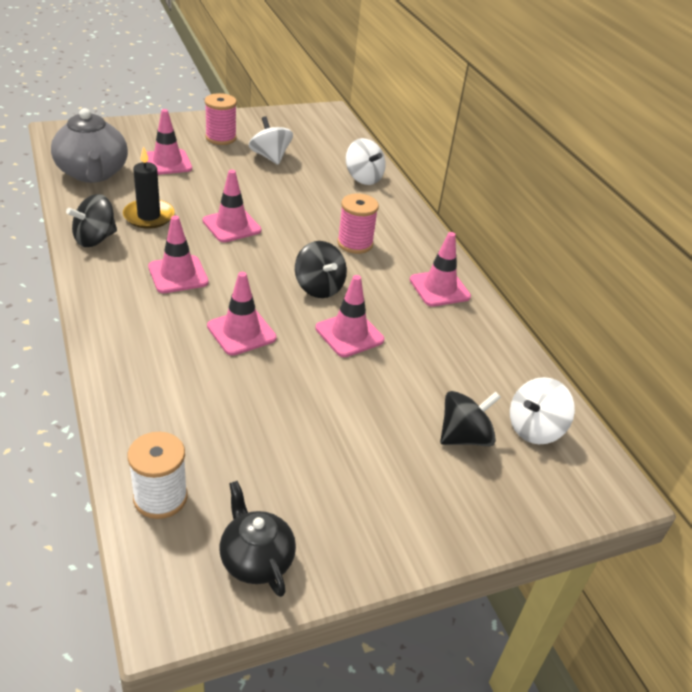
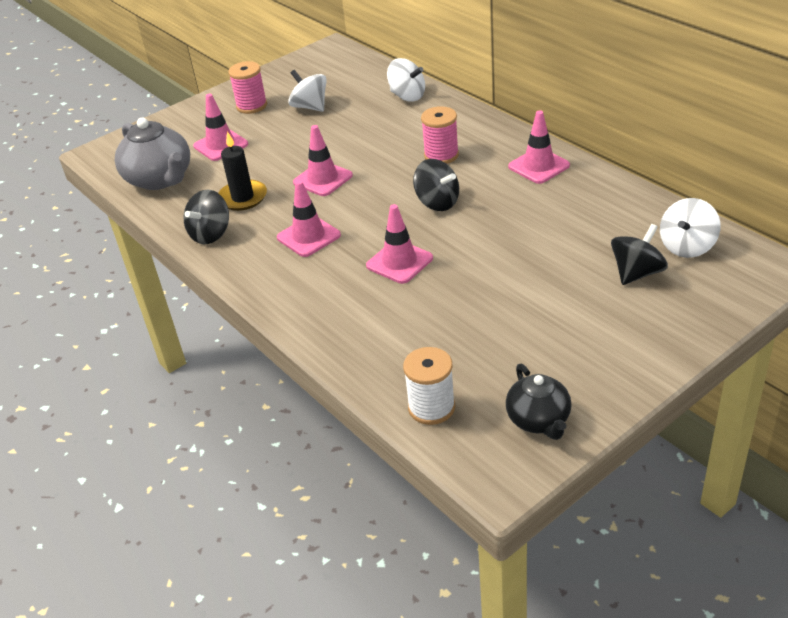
camera: 10 degrees left, 0 degrees up
black teapot [219,481,296,597] -> black teapot turned 150 degrees counterclockwise [506,364,572,440]
pink traffic cone [315,275,384,357] -> none

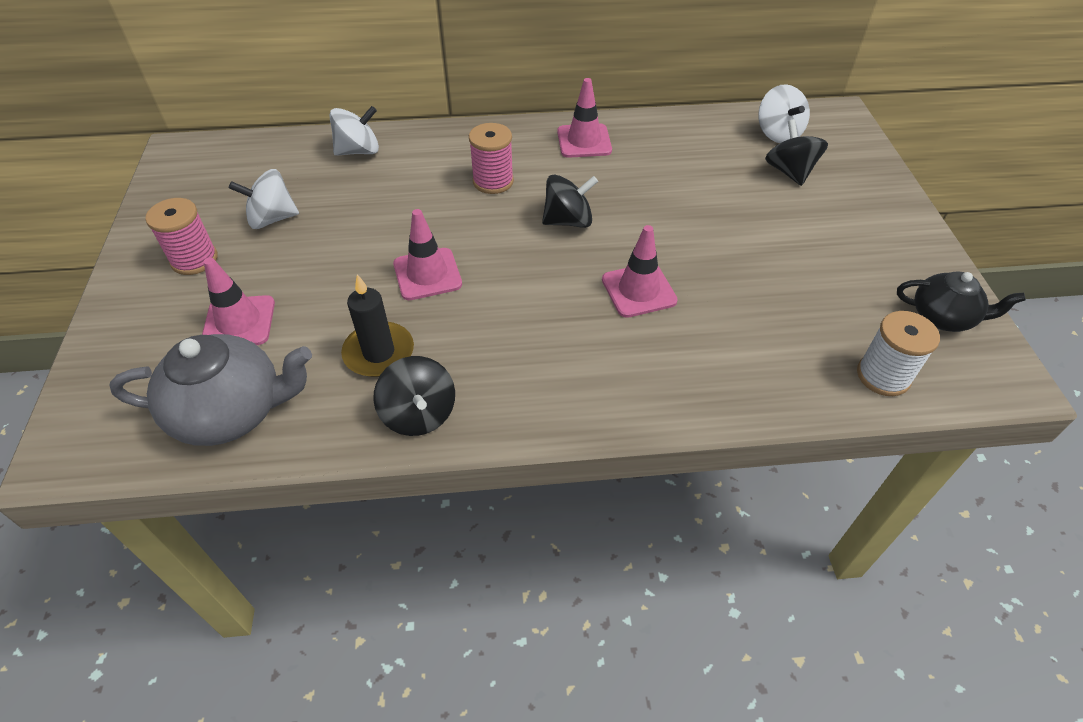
camera: 60 degrees left, 10 degrees up
pink traffic cone [277,180,341,257] -> none

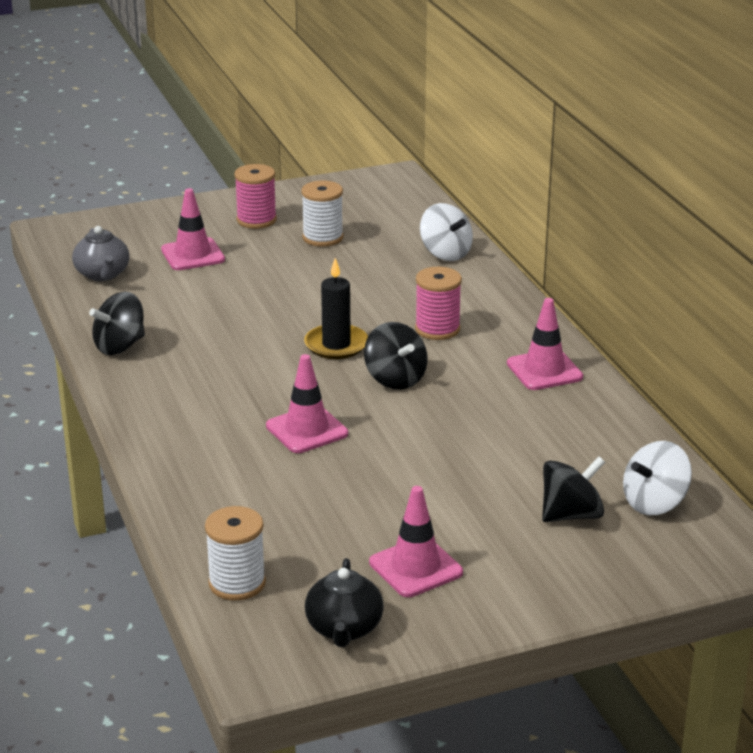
camera: 75 degrees right, 20 degrees down
grey teapot [109,334,312,446] -> grey teapot [72,226,130,281], size x0.62
white spinning top [229,169,299,229] -> white spool [301,181,343,247]
black candle [341,274,414,377] -> black candle moved to [304,258,368,359]
pink traffic cone [393,209,462,300] -> pink traffic cone moved to [369,486,463,597]

